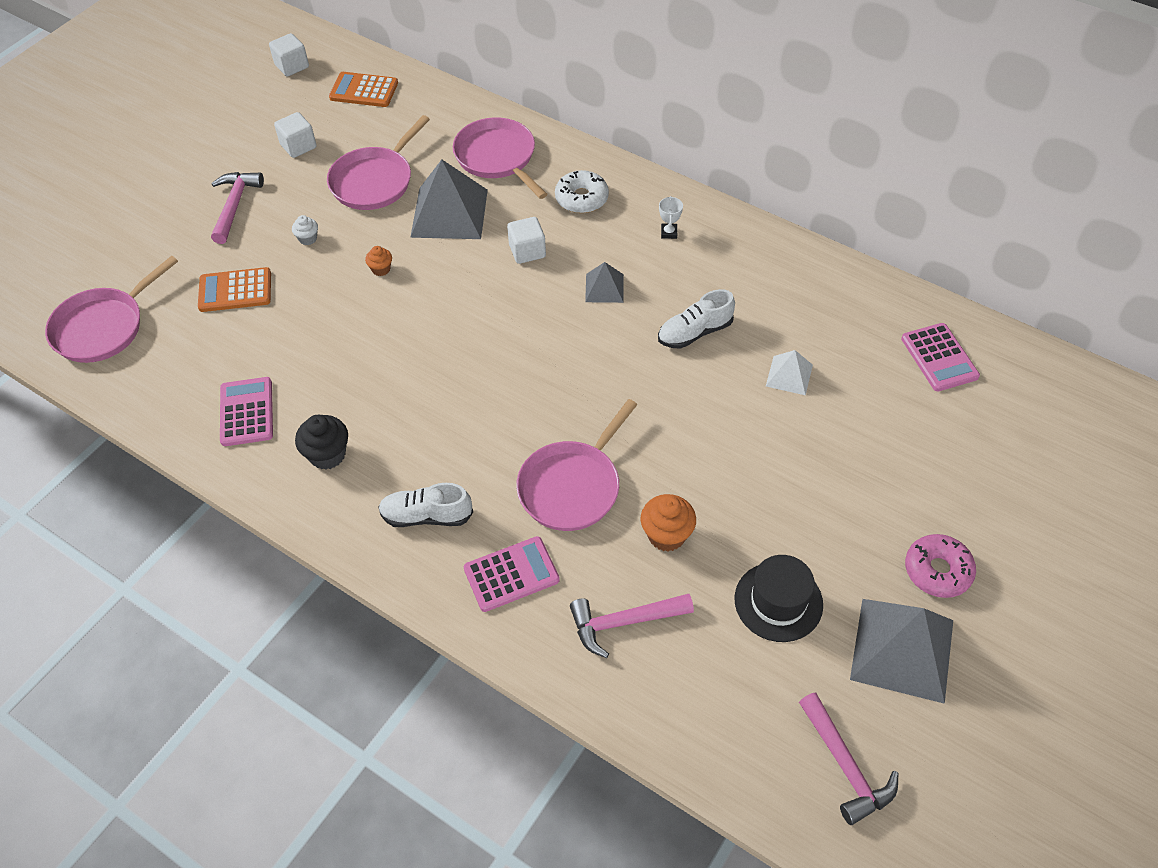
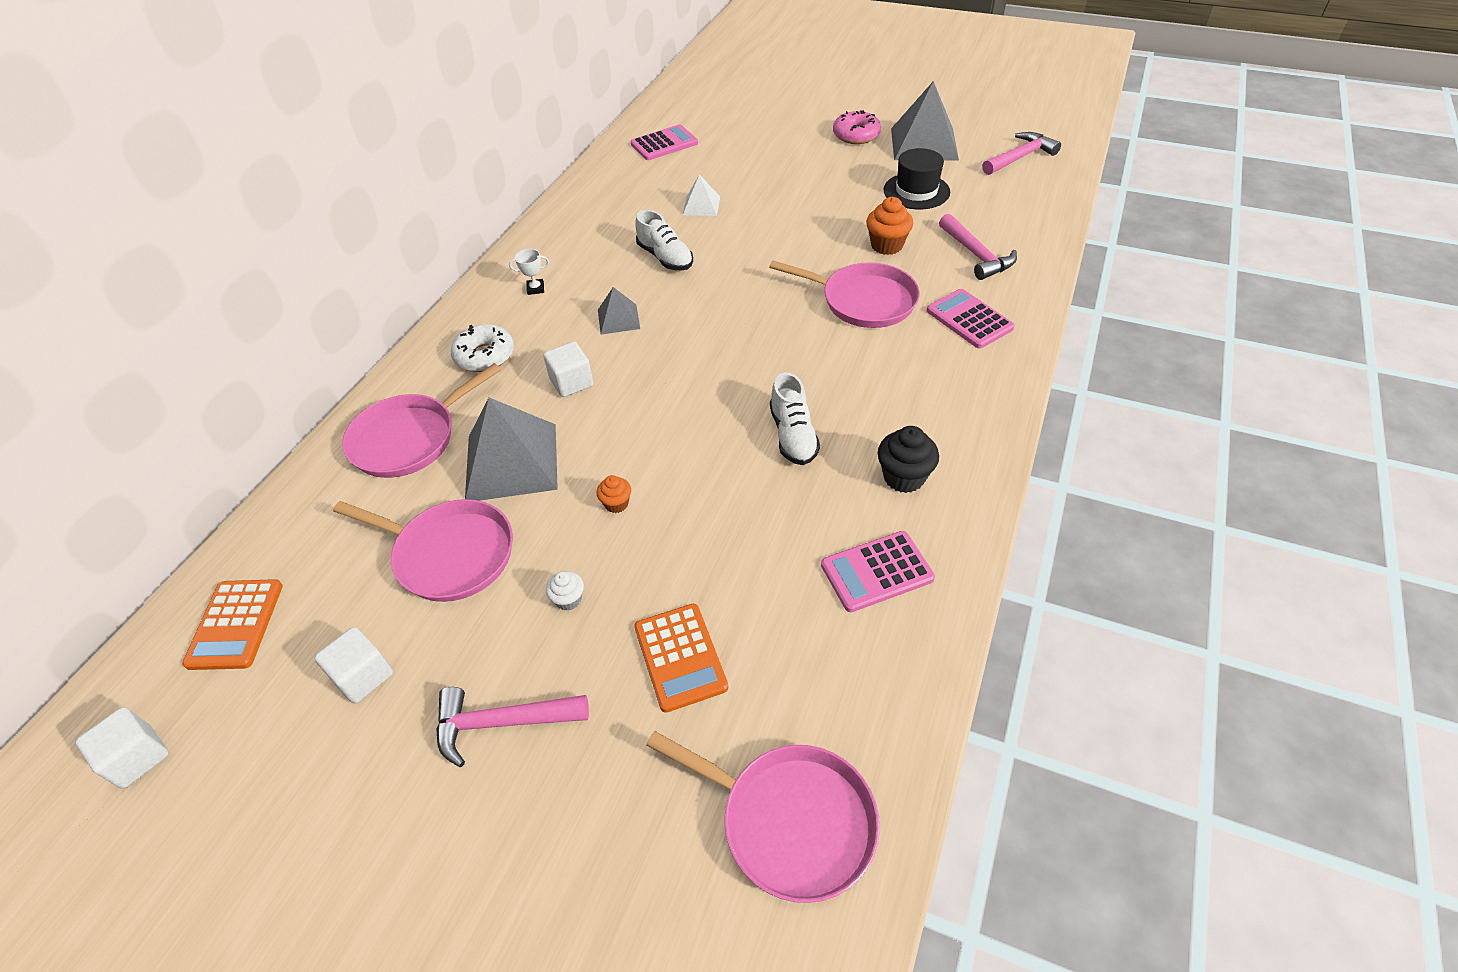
camera: 100 degrees left, 5 degrees down
white shoe [378,483,473,527] -> white shoe moved to [770,372,820,465]

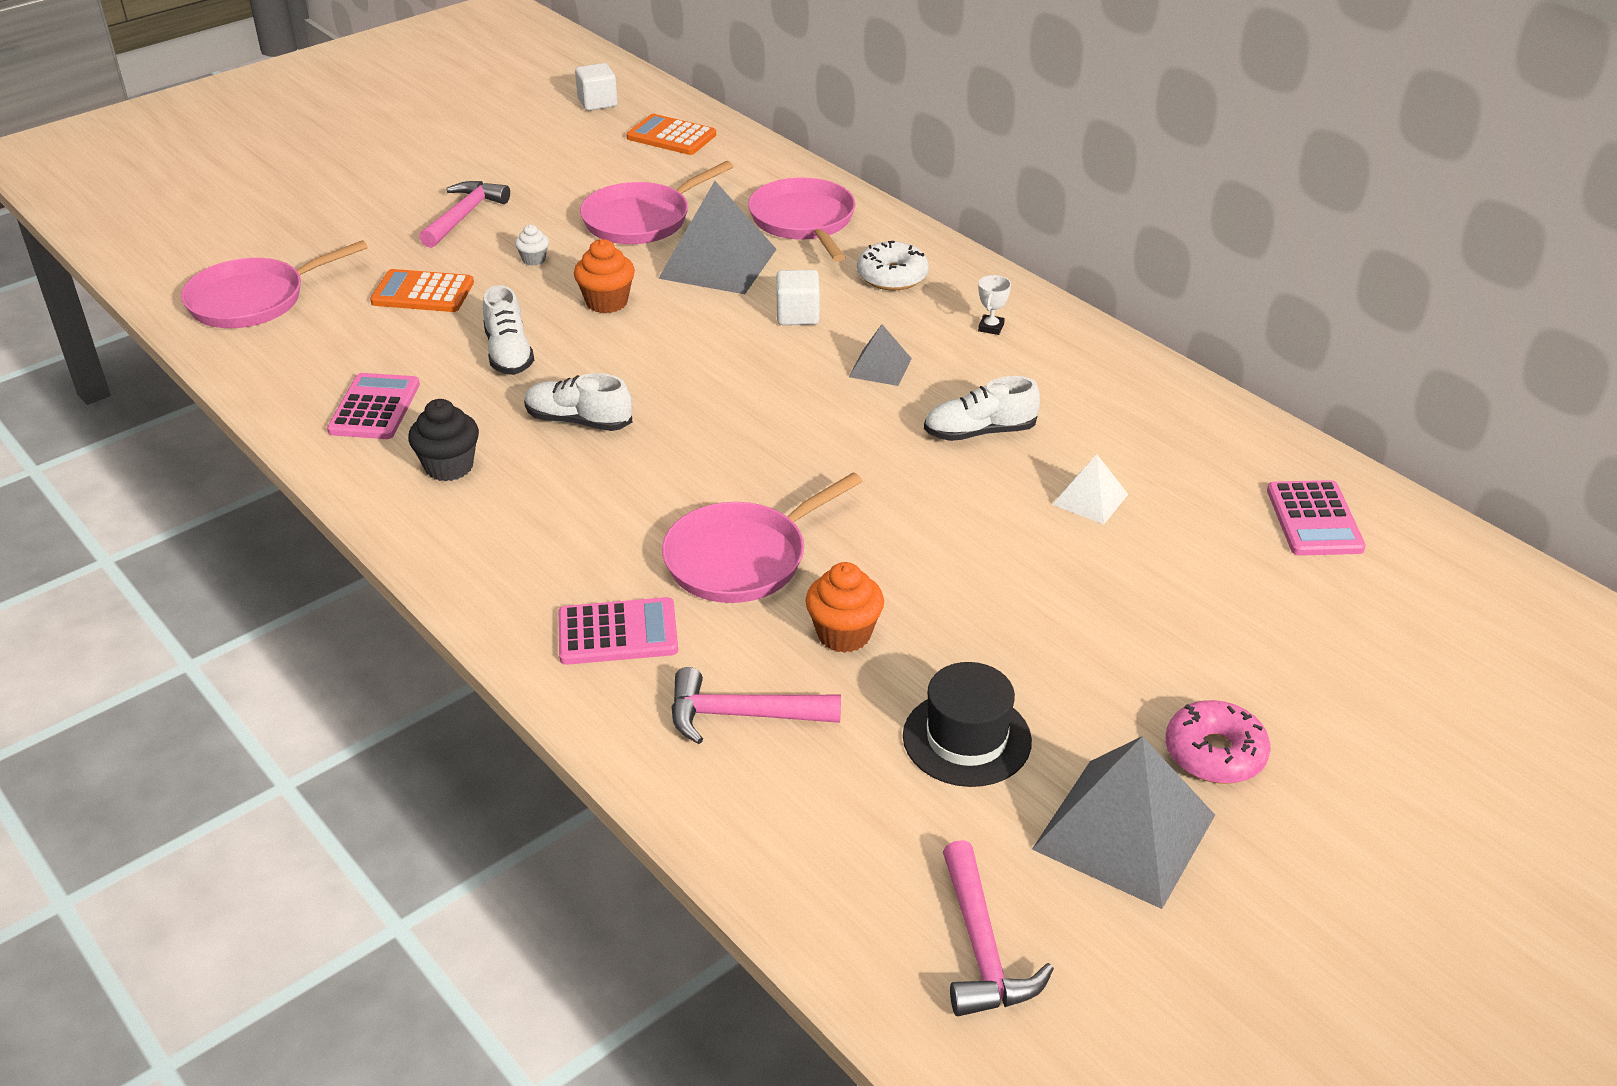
camera: 115 degrees right, 10 degrees down
white cube [314,627,393,703] -> none
orange cupcake [596,475,631,513] -> orange cupcake [574,239,635,313], size x1.73
none -> white shoe [483,285,534,375]

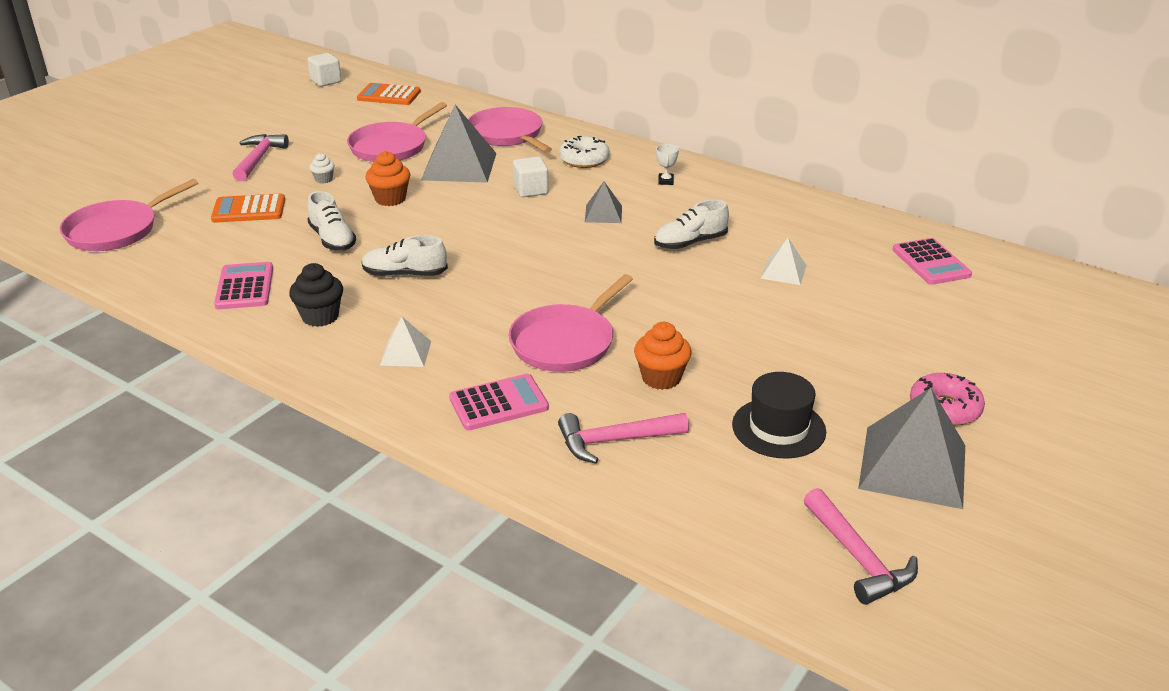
camera: 15 degrees left, 5 degrees down
none -> white pyramid [380,316,431,367]

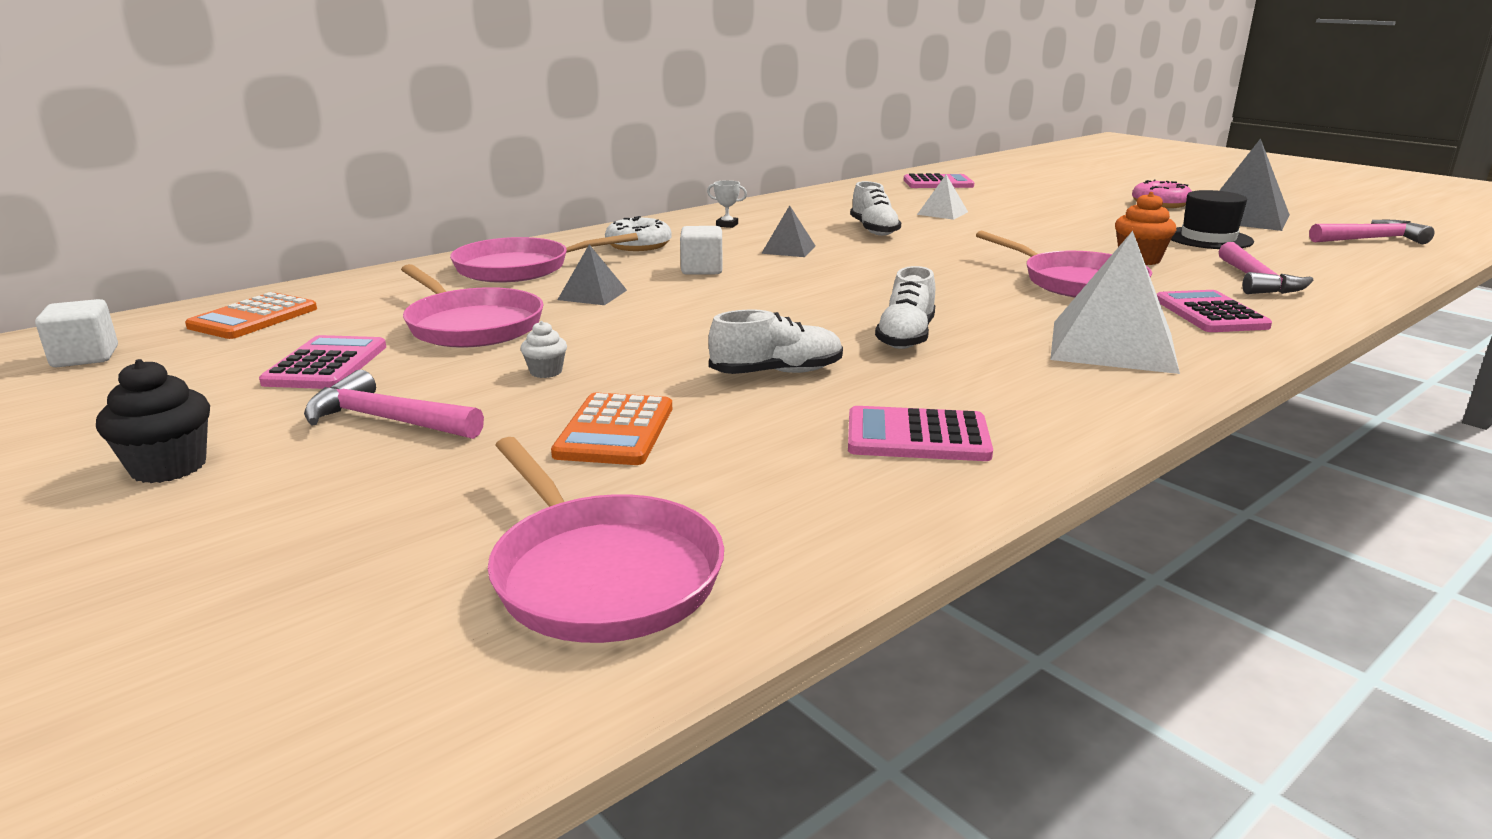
camera: 75 degrees left, 10 degrees down
black cupcake [289,263,343,327] -> black cupcake moved to [96,359,210,483]
orange cupcake [365,151,410,206] -> none
white pyramid [380,316,431,367] -> white pyramid [1050,231,1180,374], size x1.95
grey pyramid [421,105,497,183] -> grey pyramid [558,244,627,305], size x0.51
none -> pink calculator [259,335,386,389]

